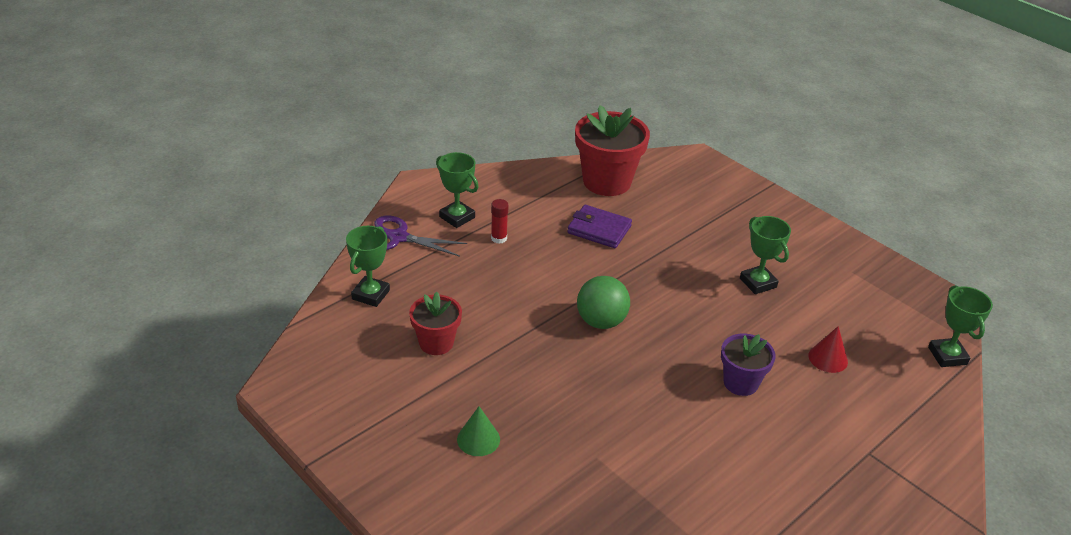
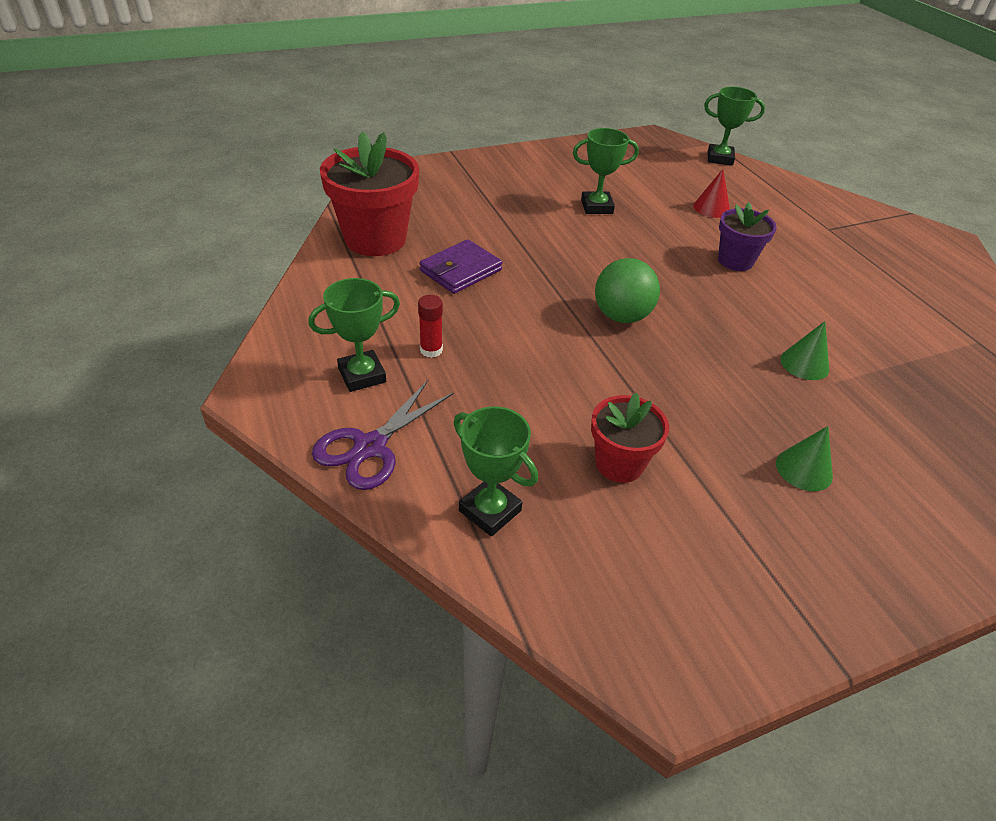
camera: 70 degrees left, 5 degrees up
none -> green cone [780,321,829,380]

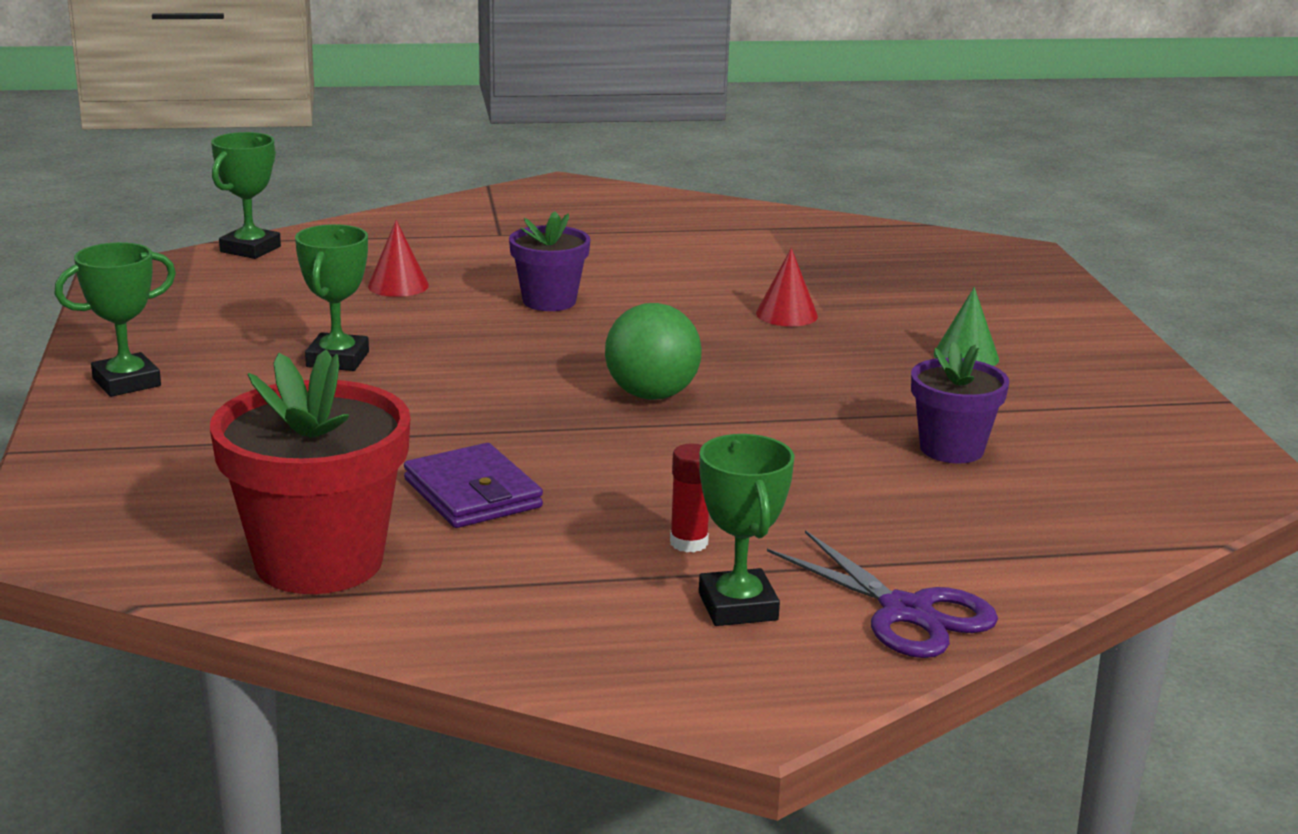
camera: 75 degrees left, 20 degrees down
green trophy [453,406,538,536] -> green trophy moved to [55,242,176,397]
red flower pot [591,393,669,483] -> purple flower pot [911,342,1009,463]
green cone [780,321,829,380] -> red cone [756,248,818,327]

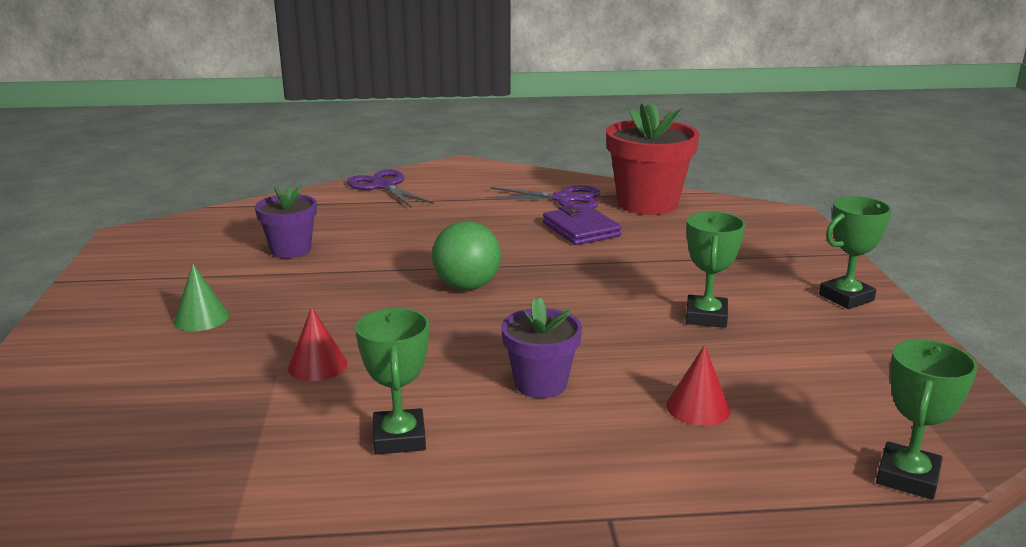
camera: 175 degrees left, 0 degrees up
red glue stick [670,444,709,552] -> none
green trophy [699,434,795,626] -> green trophy moved to [355,308,429,455]
none -> purple scissors [486,185,600,208]

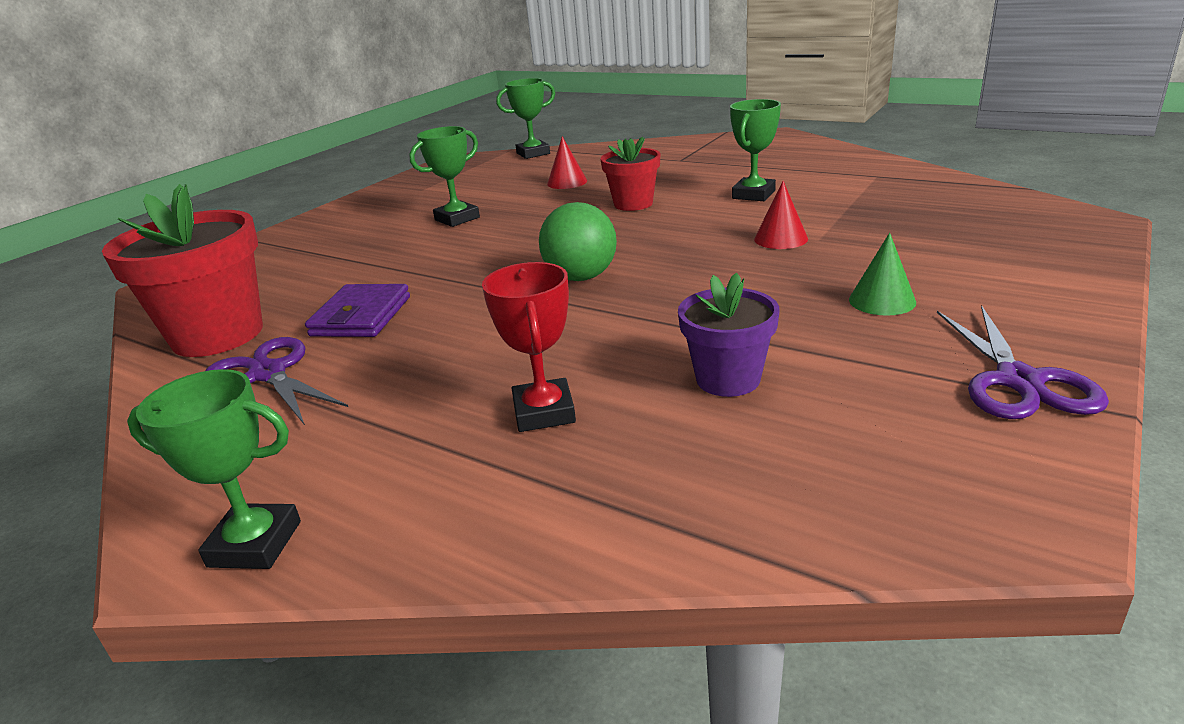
camera: 140 degrees left, 5 degrees up
purple scissors [347,169,434,207] -> purple scissors moved to [937,305,1109,419]
purple flower pot [501,297,582,398] -> red flower pot [600,136,660,211]
green trophy [819,196,892,309] -> green trophy moved to [127,369,301,569]
none -> red trophy [482,262,576,432]

